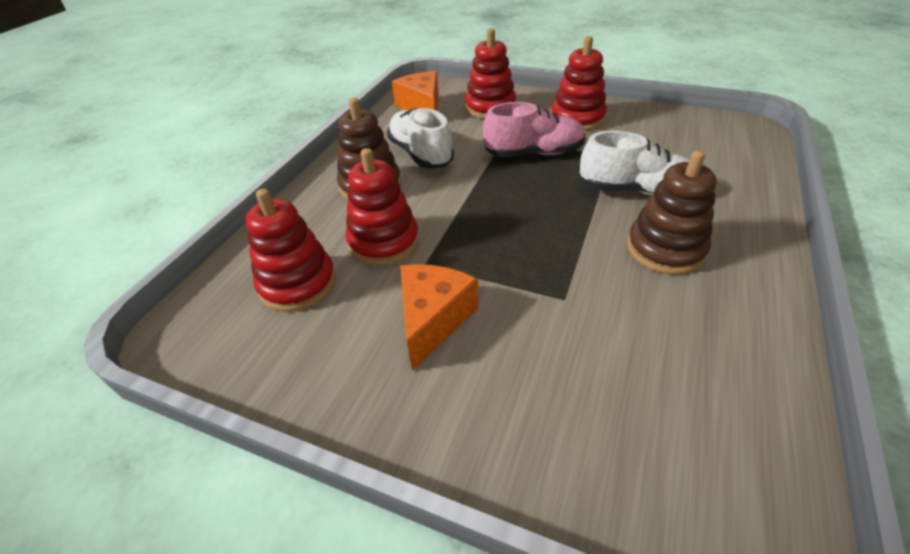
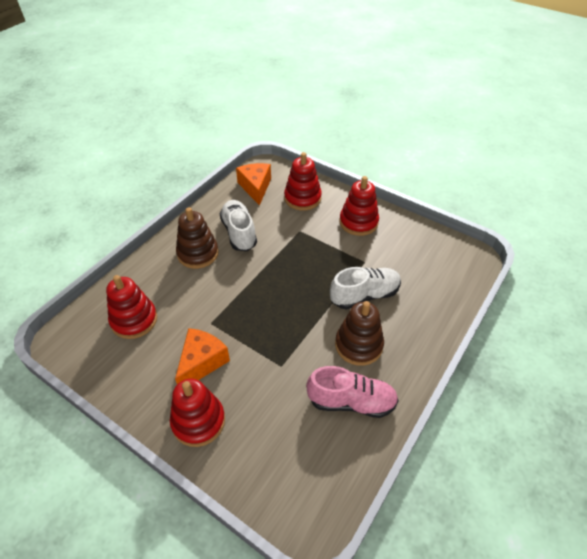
camera: 10 degrees right, 5 degrees up
red stacking toy [345,148,419,266] -> red stacking toy moved to [170,379,225,447]
pink shoe [483,102,586,157] -> pink shoe moved to [306,366,399,418]
white shoe [580,131,689,196] -> white shoe turned 45 degrees counterclockwise [330,267,401,310]

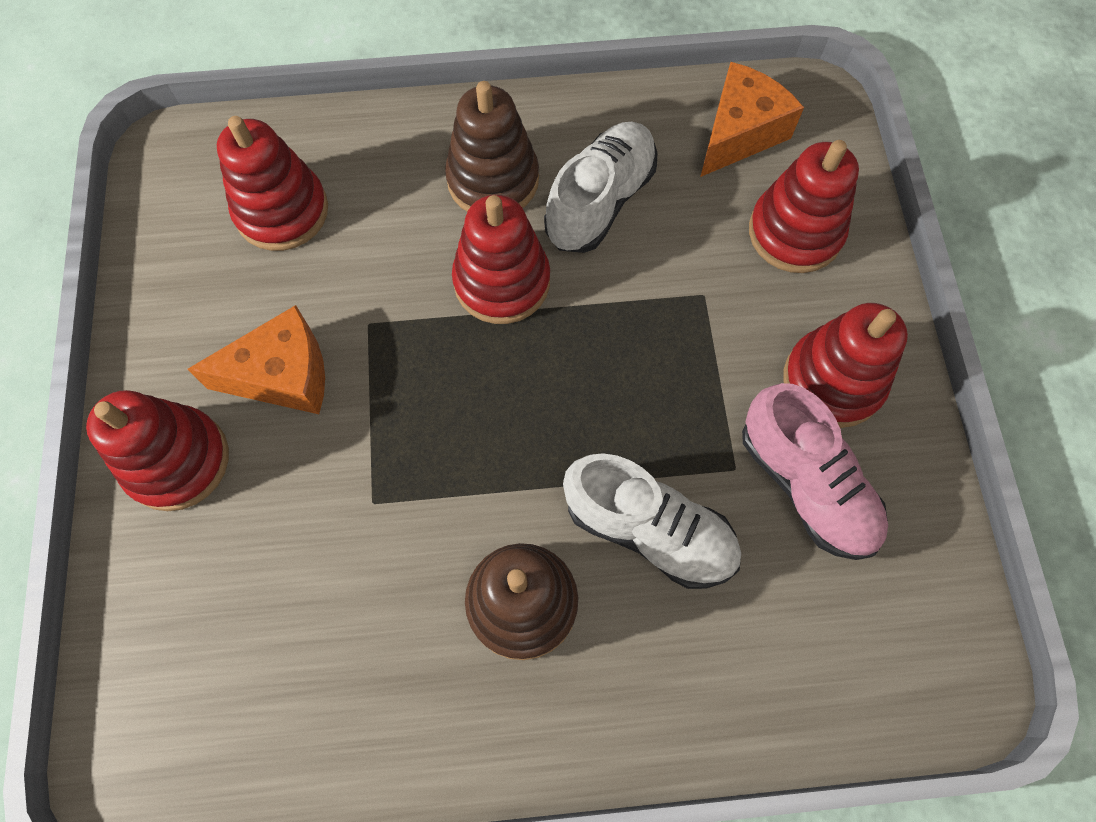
camera: 50 degrees right, 20 degrees up
pink shoe [306,366,399,418] -> pink shoe moved to [742,383,888,560]
none -> red stacking toy [452,195,550,324]

